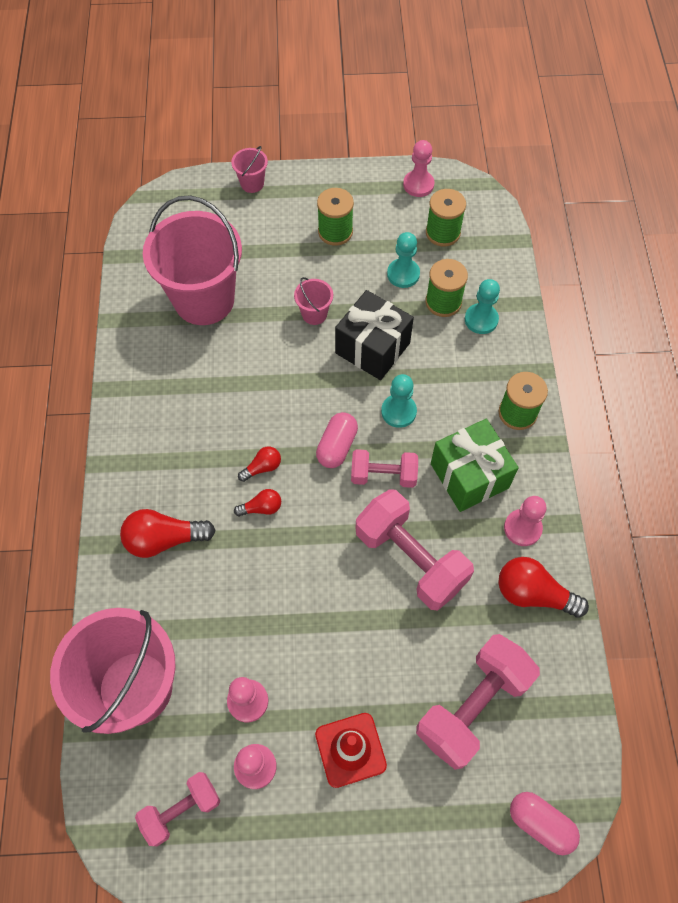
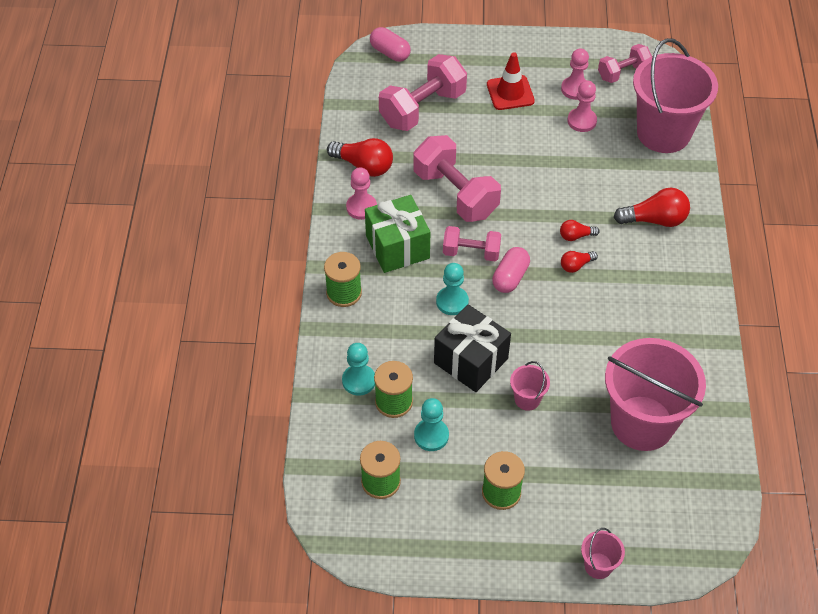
camera: 175 degrees left, 10 degrees down
pink pawn [403,140,435,197] -> none

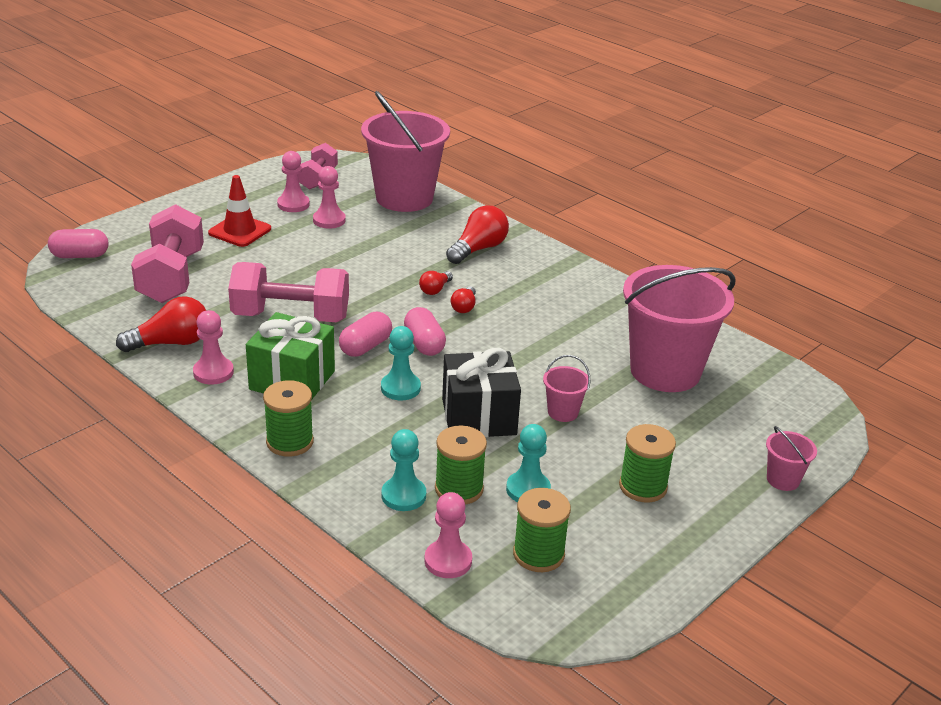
camera: 50 degrees left, 20 degrees down
pink dumbbell [443,226,501,261] -> pink capsule [339,312,392,357]
none -> pink pawn [424,492,472,578]

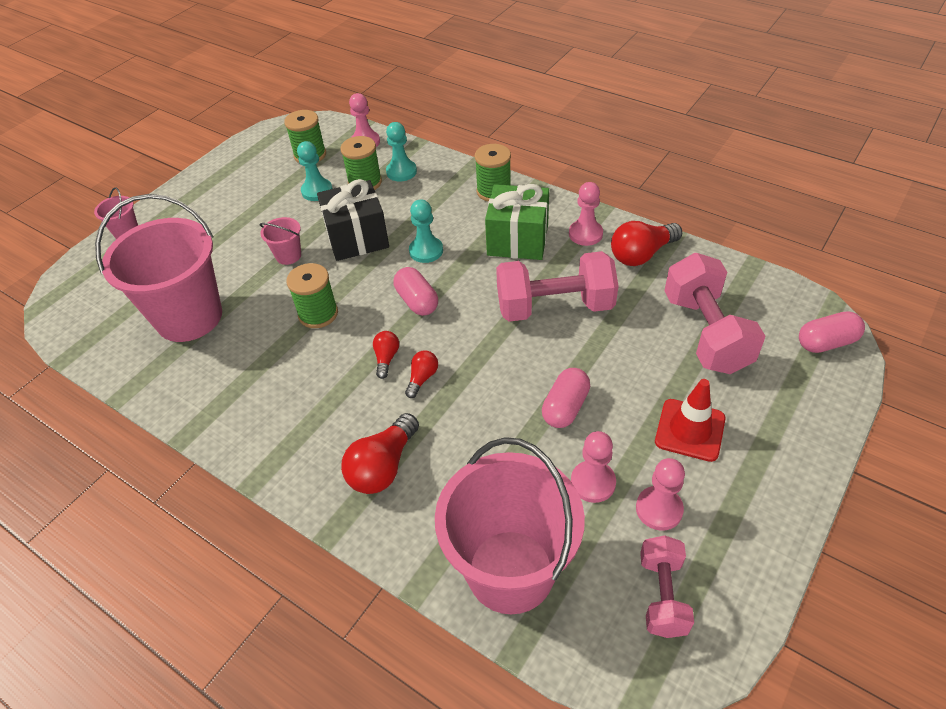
camera: 175 degrees right, 15 degrees up
pink capsule [339,312,392,357] -> pink capsule moved to [542,368,590,428]
green spool [619,424,676,503] -> green spool moved to [286,263,338,328]

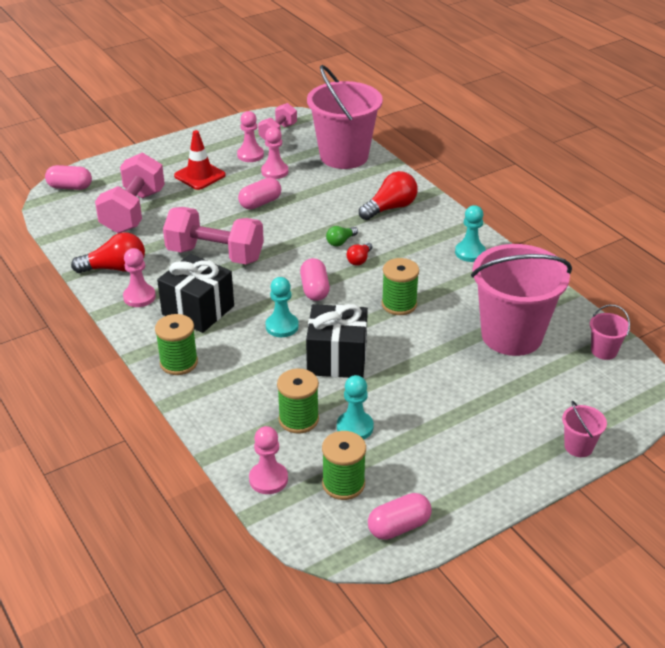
camera: 160 degrees left, 10 degrees down
pink bucket [260,217,301,265] -> pink bucket moved to [590,305,630,360]
turquoise pawn [386,122,417,182] -> turquoise pawn moved to [455,205,486,262]
red light bulb [405,350,438,398] -> green light bulb [326,226,358,247]
green gift [485,184,549,260] -> black gift [157,254,234,333]
none -> pink capsule [368,493,432,540]

